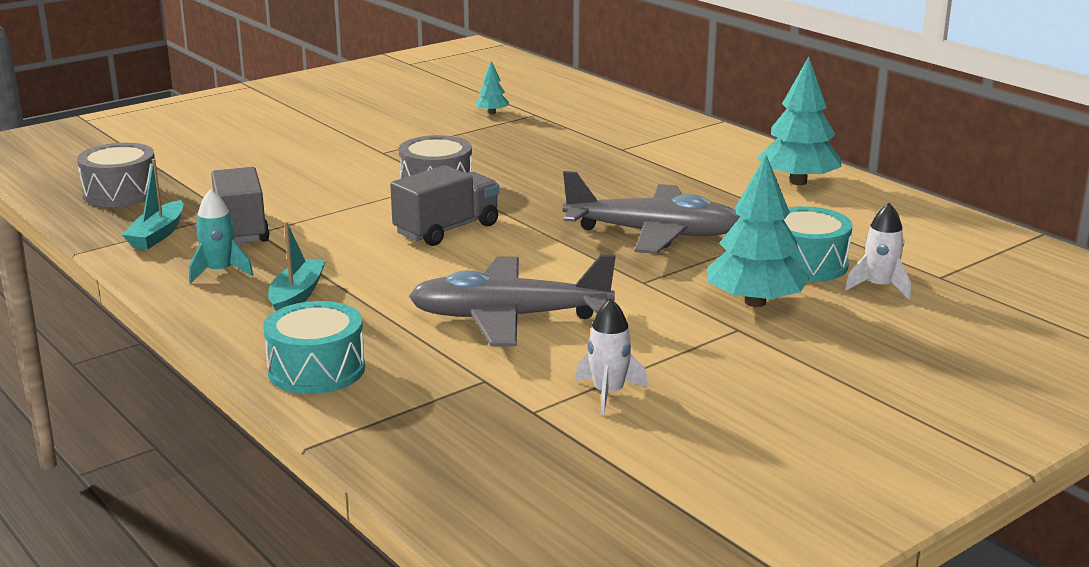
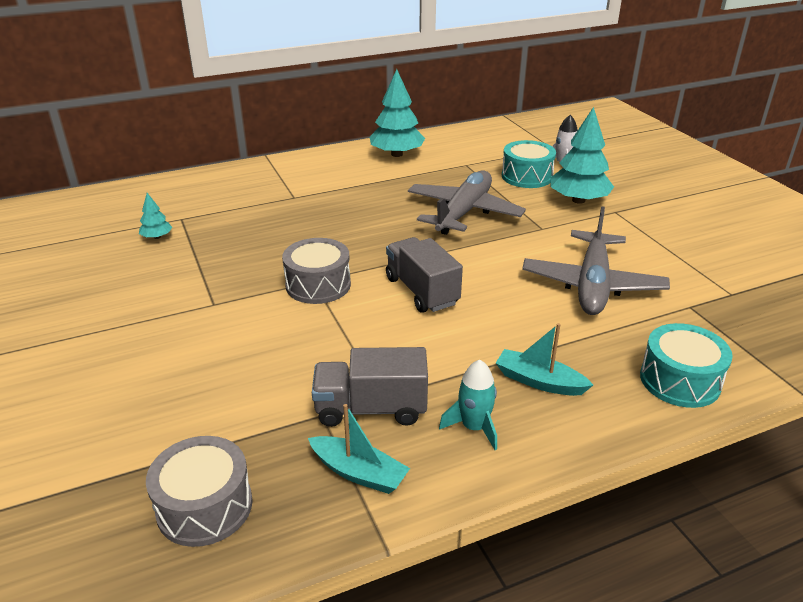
camera: 75 degrees left, 10 degrees up
white rocket [575,299,648,415] -> none

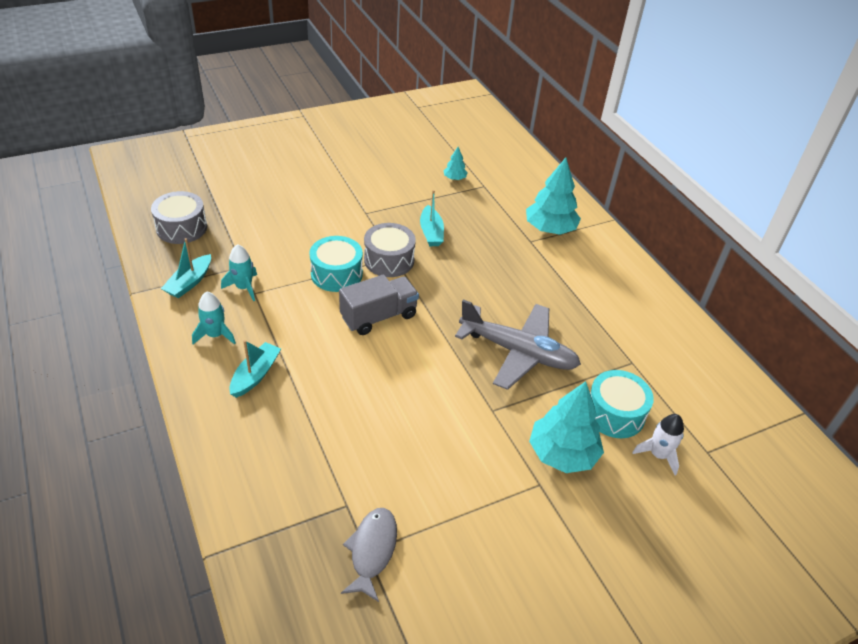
camera: 85 degrees right, 10 degrees up
grey truck [312,347,428,427] -> turquoise rocket [221,244,257,301]
turquoise tree [370,69,425,157] -> turquoise tree moved to [526,158,581,235]
grey plane [522,206,670,315] -> none
turquoise drum [640,323,733,408] -> turquoise drum moved to [309,236,363,292]
none -> grey fish [341,508,397,602]
none -> turquoise boat [420,190,444,246]

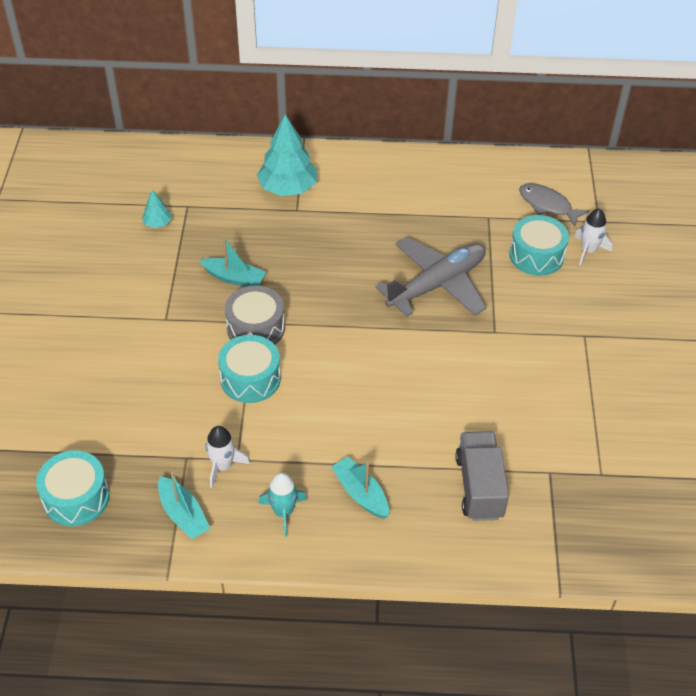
camera: 60 degrees left, 5 degrees up
grey drum [151,191,207,244] -> turquoise drum [36,450,110,526]
turquoise rocket [221,244,257,301] -> white rocket [206,426,250,488]
grey truck [339,274,419,335] -> grey truck moved to [455,431,509,521]
grey fish [341,508,397,602] -> grey fish moved to [519,183,590,227]
turquoise tree [529,381,604,473] -> none

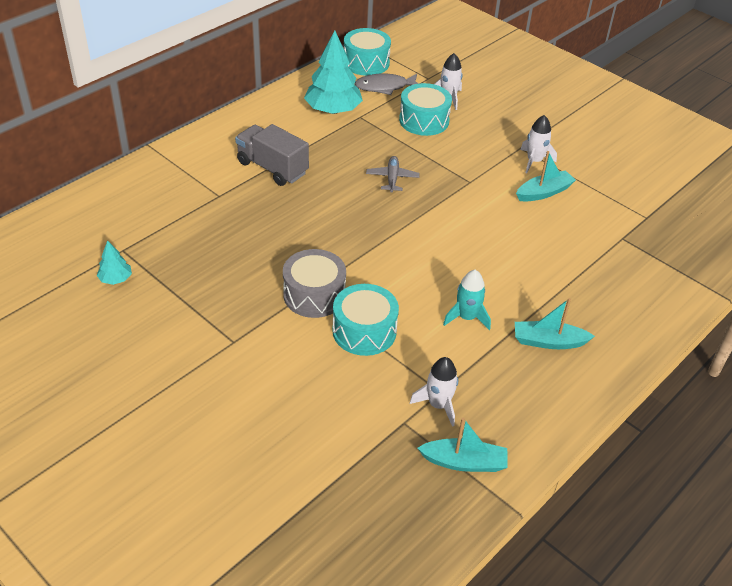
camera: 50 degrees left, 5 degrees down
turquoise drum [36,450,110,526] -> turquoise drum moved to [344,28,391,76]
turquoise boat [199,237,266,287] -> turquoise boat moved to [516,151,576,202]
turquoise tree [257,114,317,196] -> turquoise tree moved to [304,30,363,114]
turquoise rocket [258,473,307,537] -> turquoise rocket moved to [443,270,491,330]
grey plane [375,237,487,317] -> grey plane [366,156,420,193], size x0.45
grey truck [455,431,509,521] -> grey truck moved to [235,124,309,186]
none -> white rocket [520,115,557,173]

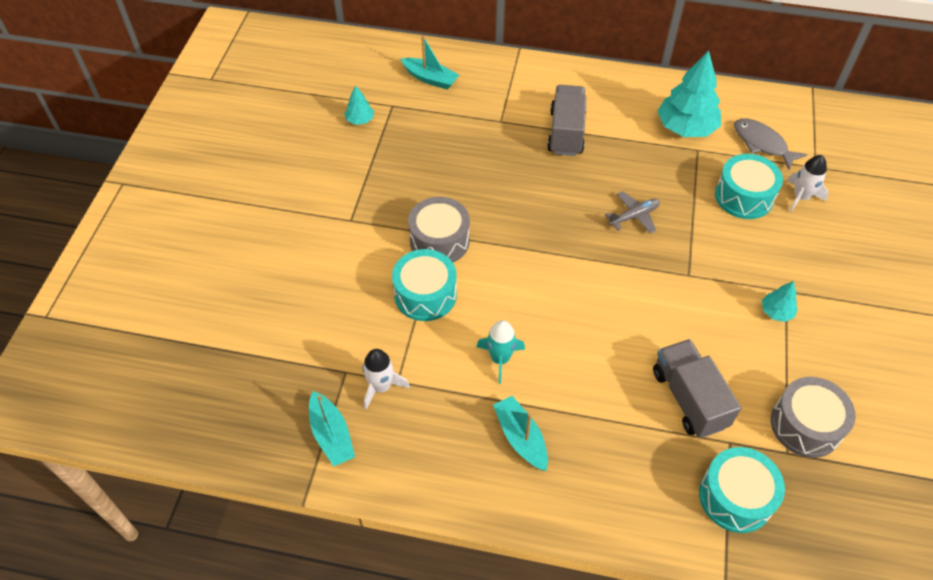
camera: 60 degrees right, 10 degrees up
turquoise drum [344,28,391,76] -> turquoise drum moved to [699,447,785,533]
turquoise boat [516,151,576,202] -> turquoise boat moved to [401,35,459,90]
white rocket [520,115,557,173] -> turquoise tree [762,281,798,322]
none -> grey truck [653,339,741,438]
none -> grey drum [771,377,856,458]

